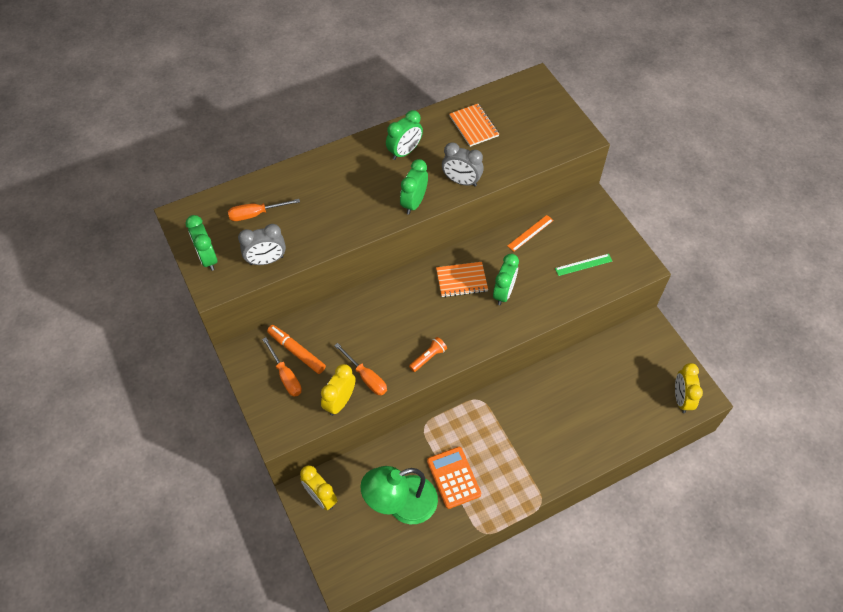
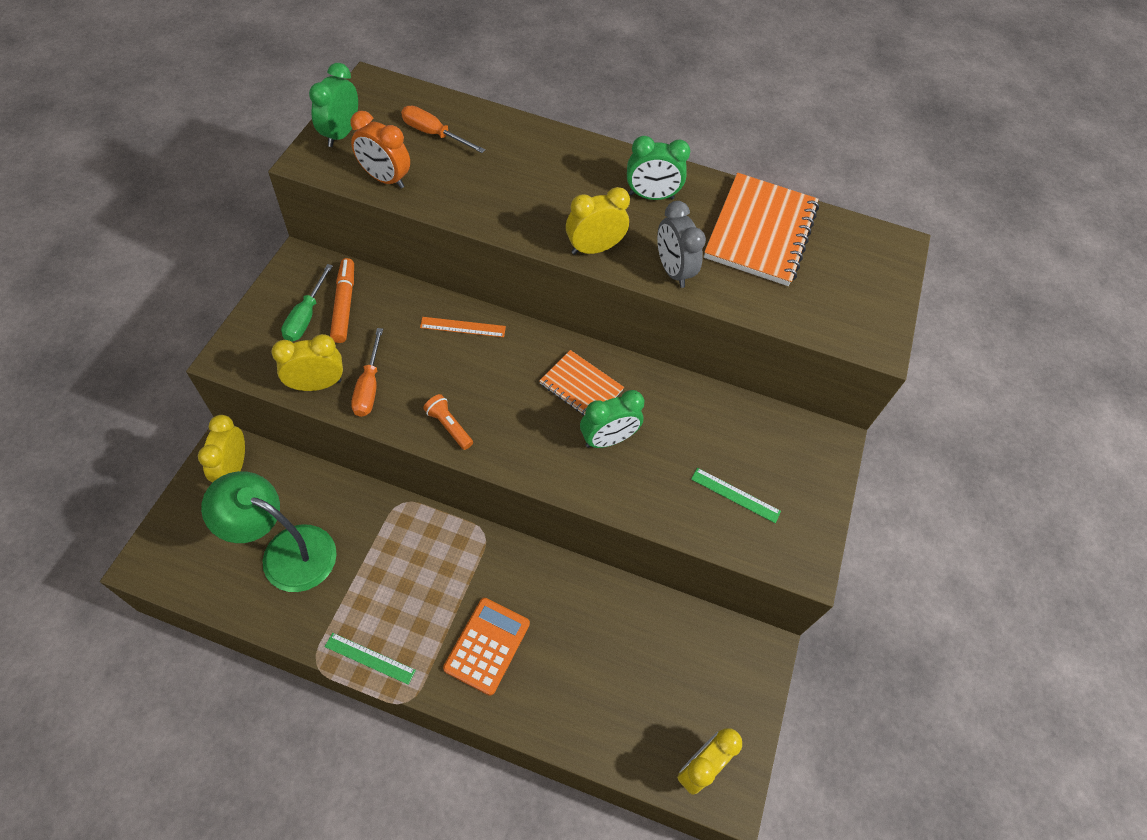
camera: 40 degrees right, 0 degrees up
grey clock [238,224,286,265] -> orange clock [350,111,410,188]
orange screwdriver [262,337,302,397] -> green screwdriver [281,264,333,342]
green clock [400,159,428,215] -> yellow clock [566,187,630,255]
orange flashlight [409,337,447,372] -> orange flashlight turned 135 degrees counterclockwise [423,394,473,450]
orange calculator [427,447,481,509] -> orange calculator moved to [443,598,530,696]
orange notebook [449,104,499,147] -> orange notebook [704,173,819,286], size x1.75
orange ruler [507,215,554,252] -> orange ruler moved to [420,317,506,337]
none -> green ruler [325,633,416,685]

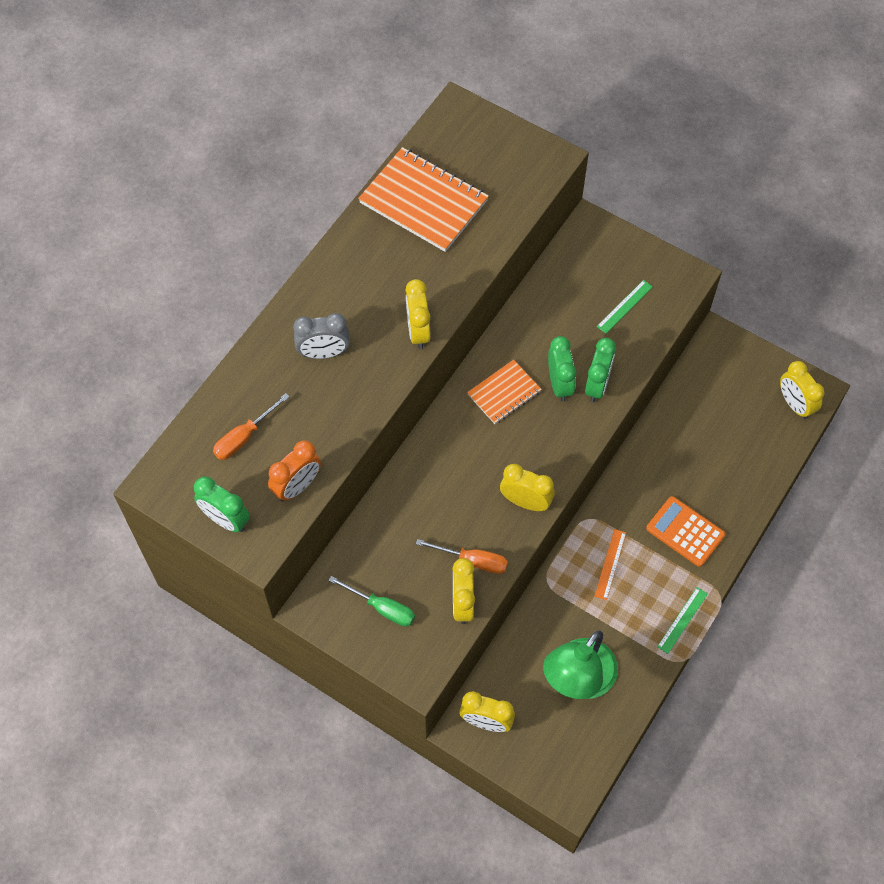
camera: 70 degrees left, 5 degrees up
orange marker [330,258,354,343] -> none
orange ruler [420,317,506,337] -> orange ruler moved to [595,529,626,600]
orange flashlight [423,394,473,450] -> yellow clock [500,464,555,511]
green clock [627,136,690,200] -> green clock moved to [585,338,616,402]
grey clock [657,201,706,288] -> grey clock moved to [293,313,350,359]

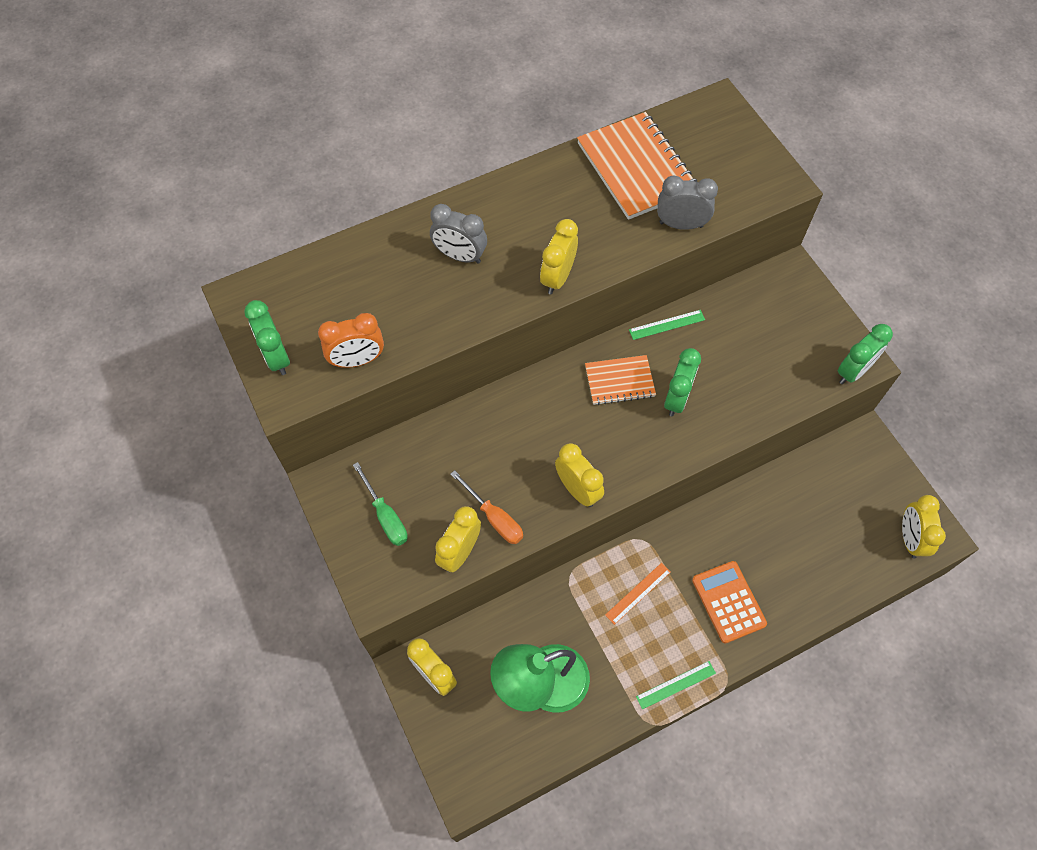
camera: 30 degrees right, 0 degrees up
orange screwdriver [213,393,290,460] -> none
green clock [585,338,616,402] -> green clock moved to [838,324,893,384]
green ruler [597,280,653,334] -> green ruler moved to [629,310,705,340]
none -> grey clock [657,176,718,230]

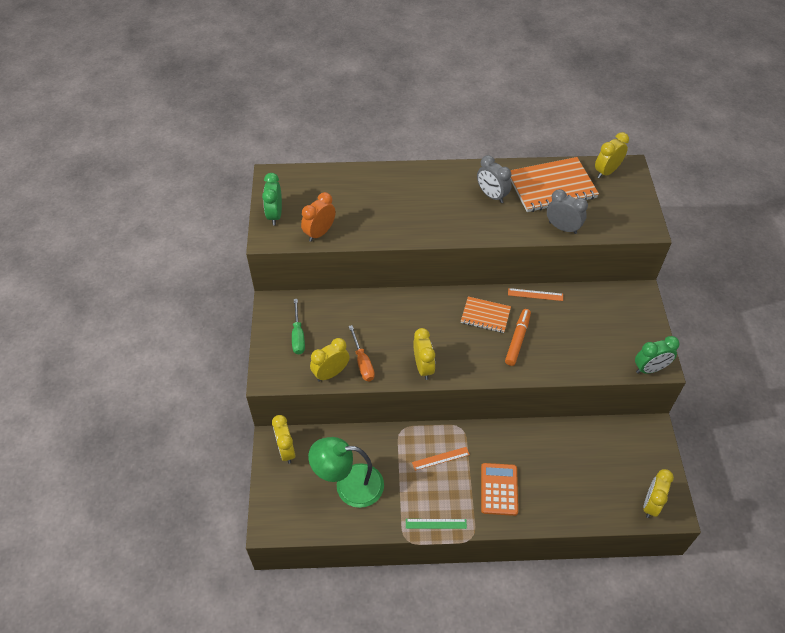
camera: 25 degrees right, 10 degrees down
orange clock [318,313,384,368] -> orange clock turned 120 degrees clockwise [301,192,336,242]
grey clock [430,204,487,264] -> grey clock moved to [477,155,512,203]
yellow clock [540,219,578,294] -> yellow clock moved to [595,132,629,179]
orange notebook [577,112,697,220] -> orange notebook turned 75 degrees clockwise [510,157,599,212]
green ruler [629,310,705,340] -> orange ruler [508,288,563,301]
green clock [664,348,701,416] -> orange marker [505,309,531,366]

